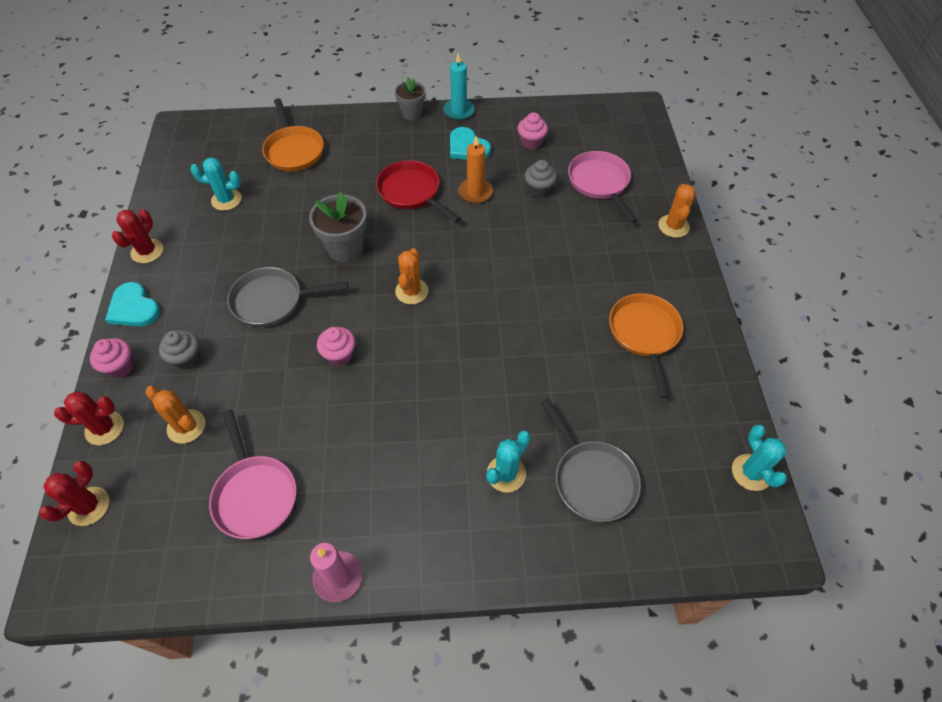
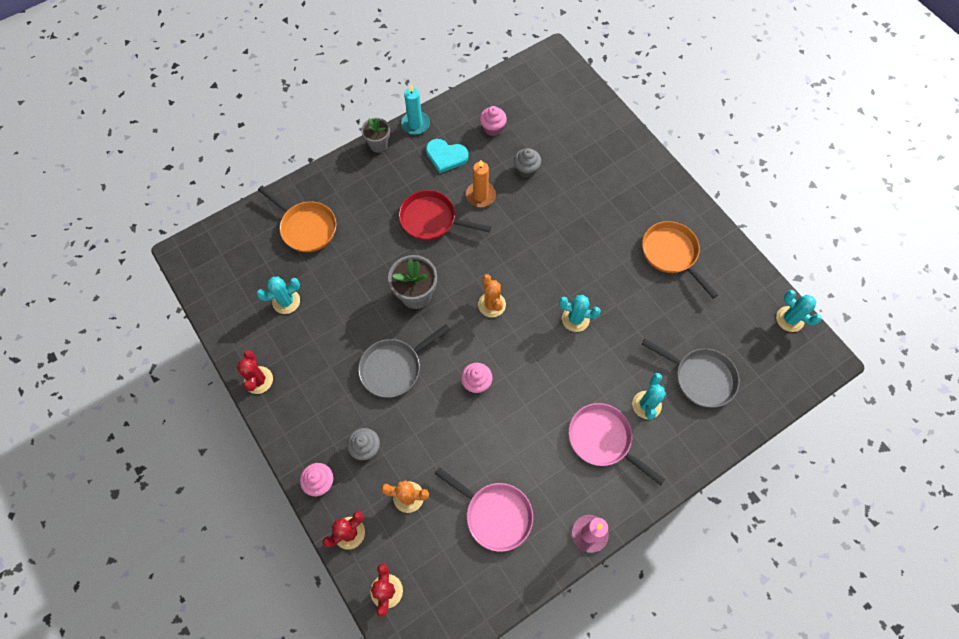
camera: 30 degrees left, 10 degrees up
turquoise heart [105,282,160,327] -> none
pink pan [568,151,638,223] -> pink pan moved to [568,403,666,485]
orange cactus [658,184,696,238] -> none
none -> turquoise cactus [559,295,601,332]

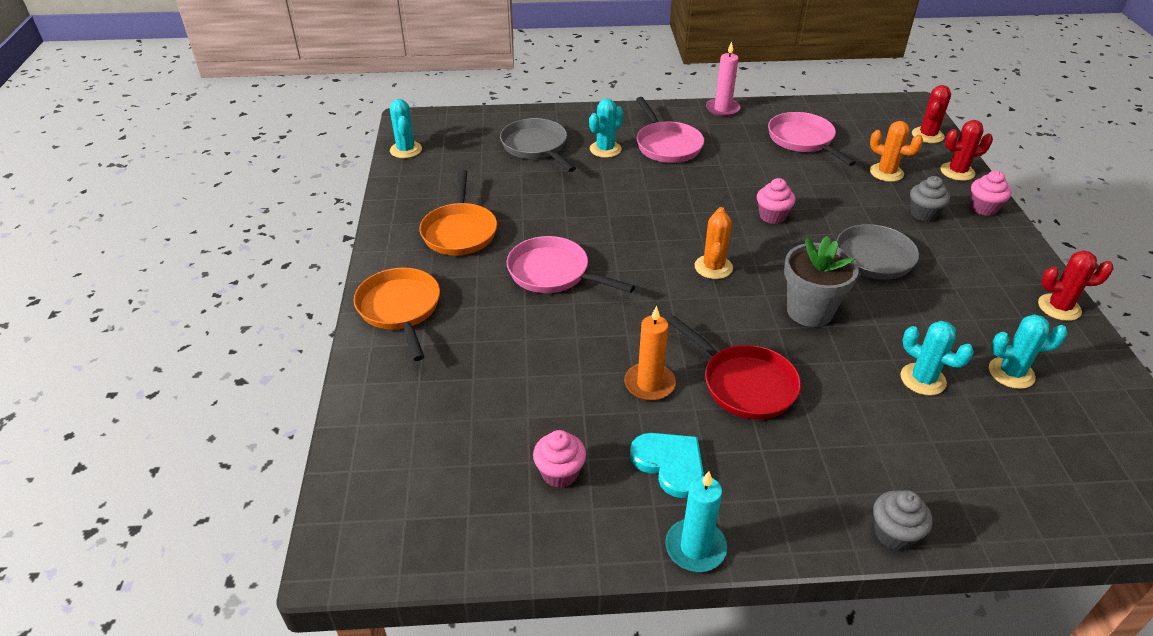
camera: 150 degrees left, 25 degrees down
red cactus [237,350,273,394] -> red cactus turned 75 degrees clockwise [1038,251,1114,321]
orange pan [258,186,336,252] -> orange pan moved to [354,268,440,361]
grey flower pot [361,118,390,153] -> none
grey cupcake [514,148,541,178] -> grey cupcake moved to [873,490,933,551]
turquoise cactus [559,295,601,332] -> turquoise cactus moved to [901,321,974,396]
none -> pink pan [507,236,635,293]

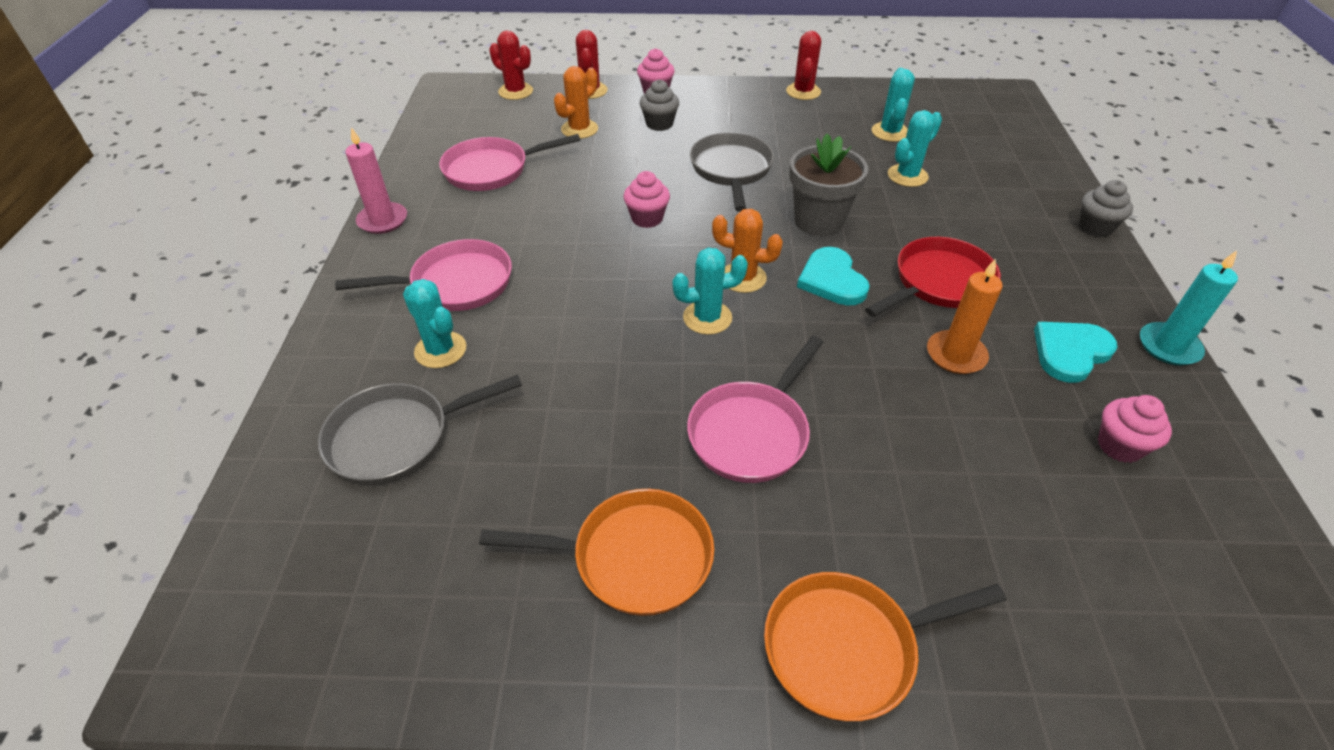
camera: 85 degrees left, 5 degrees up
turquoise cactus [390,99,422,158] -> turquoise cactus moved to [673,247,748,335]
none -> turquoise heart [797,247,870,306]

